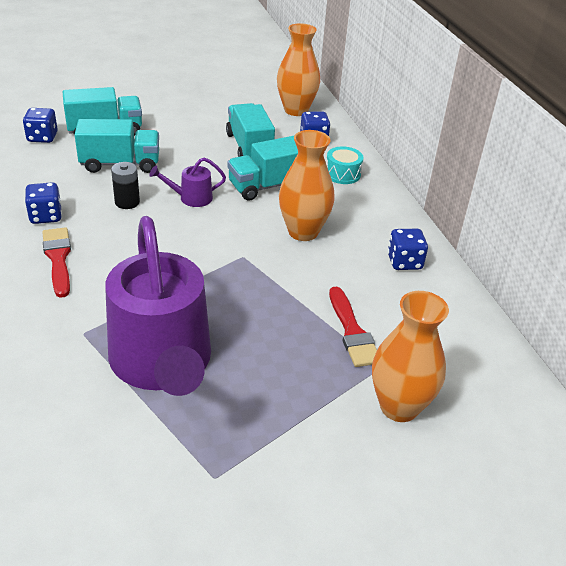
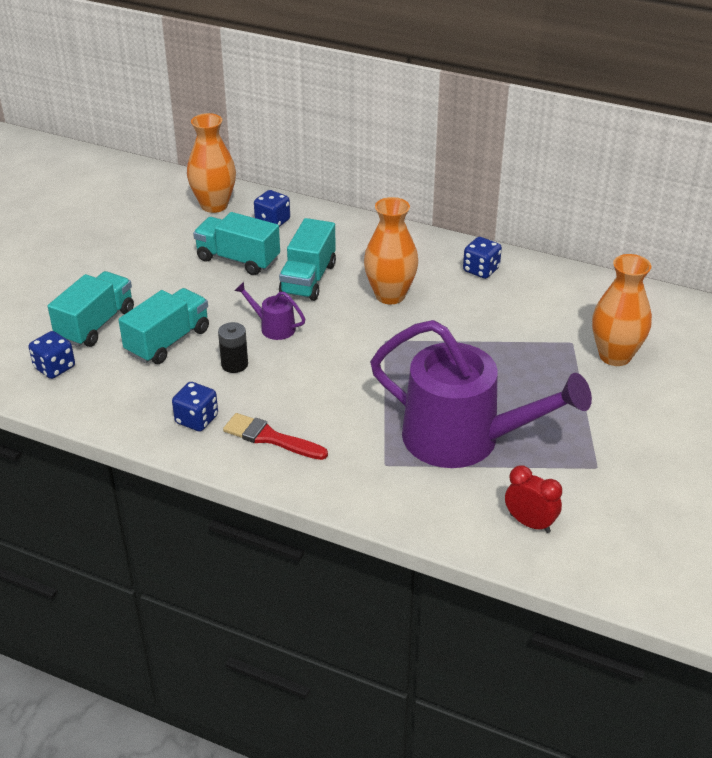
camera: 45 degrees left, 0 degrees up
purple watering can [149,157,226,207] -> purple watering can turned 90 degrees clockwise [234,282,305,340]
turquoise drum [327,147,364,184] -> none
red brush [329,286,377,367] -> none
none -> red clock [505,465,562,533]

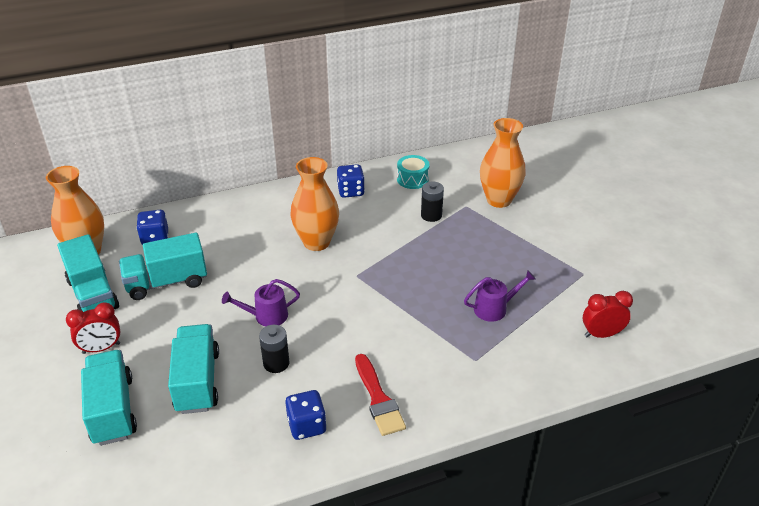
camera: 45 degrees left, 0 degrees up
blue dice [29,331,75,379] -> none
red brush [223,413,328,460] -> red brush turned 90 degrees counterclockwise [355,354,406,436]
turquoise truck [279,218,336,301] -> turquoise truck moved to [57,234,119,312]
purple watering can [370,320,592,468] -> purple watering can [464,270,536,322], size x0.40
none -> red clock [66,302,121,354]
none -> turquoise drum [397,155,429,189]
none -> black battery [421,181,444,222]

